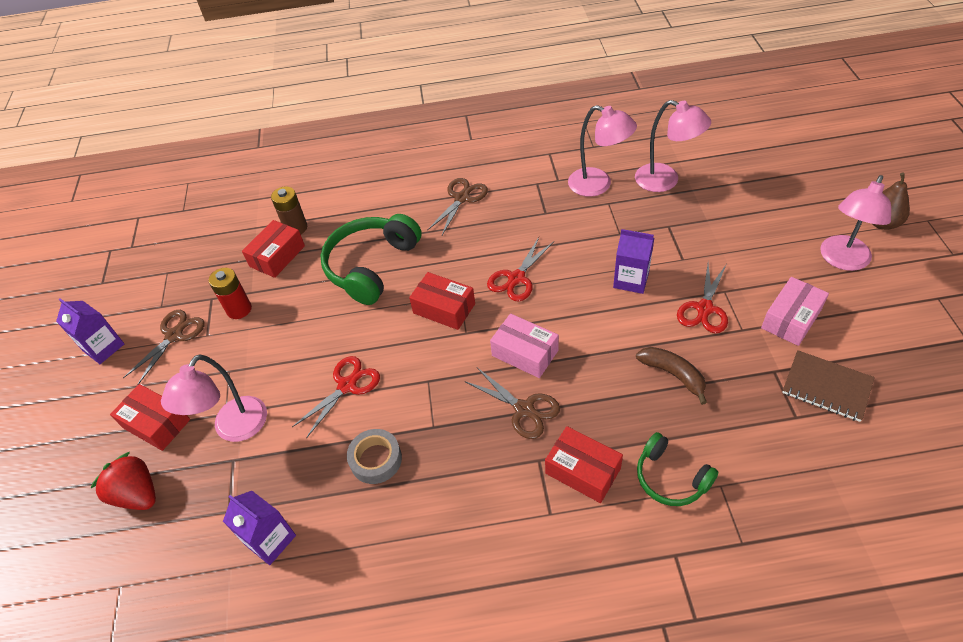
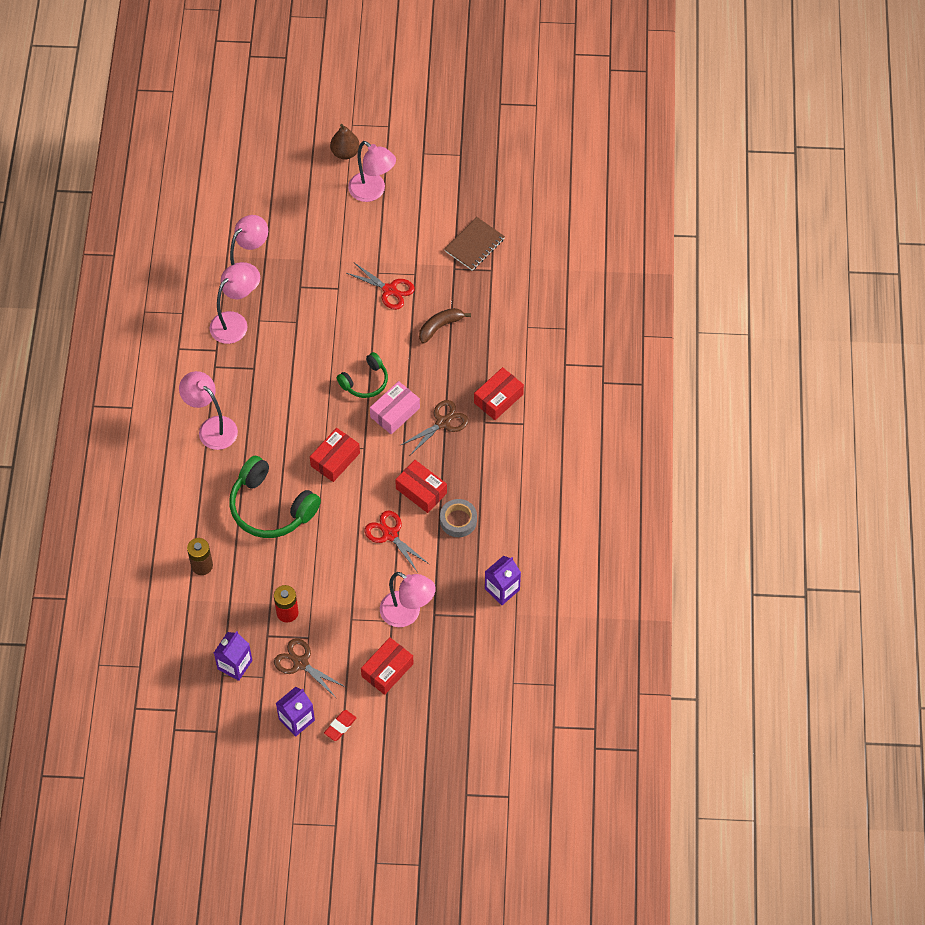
camera: 85 degrees left, 10 degrees up
red strawberry [91,452,156,510] -> none
red box [242,220,305,278] -> red box moved to [395,460,447,513]
brown scissors [427,178,488,235] -> pink lamp [179,371,238,450]
red scissors [487,237,554,301] -> none
purple carton [613,229,654,294] -> purple carton moved to [214,631,253,681]
green headphones [637,432,718,506] -> green headphones moved to [337,352,388,398]
pink box [761,277,829,346] -> none
none -> red eraser [324,710,356,741]

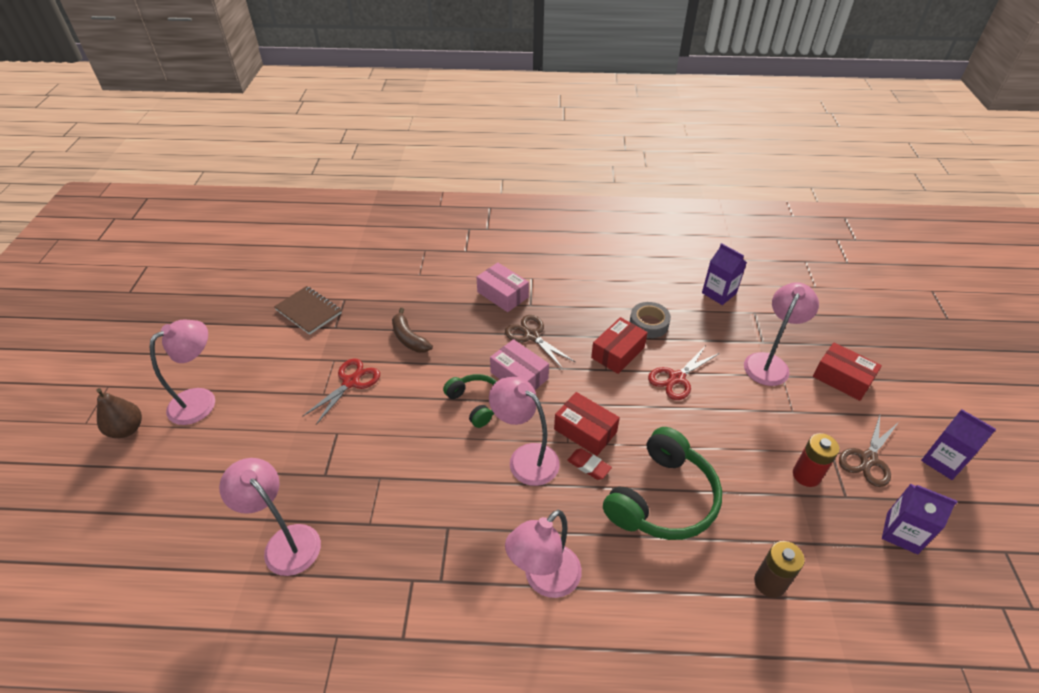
camera: 90 degrees left, 15 degrees down
pink lamp [210,264,255,344] -> pink lamp moved to [489,377,560,486]
red eraser [324,710,356,741] -> red eraser moved to [567,448,612,480]
red box [474,367,524,420] -> pink box [476,263,529,312]

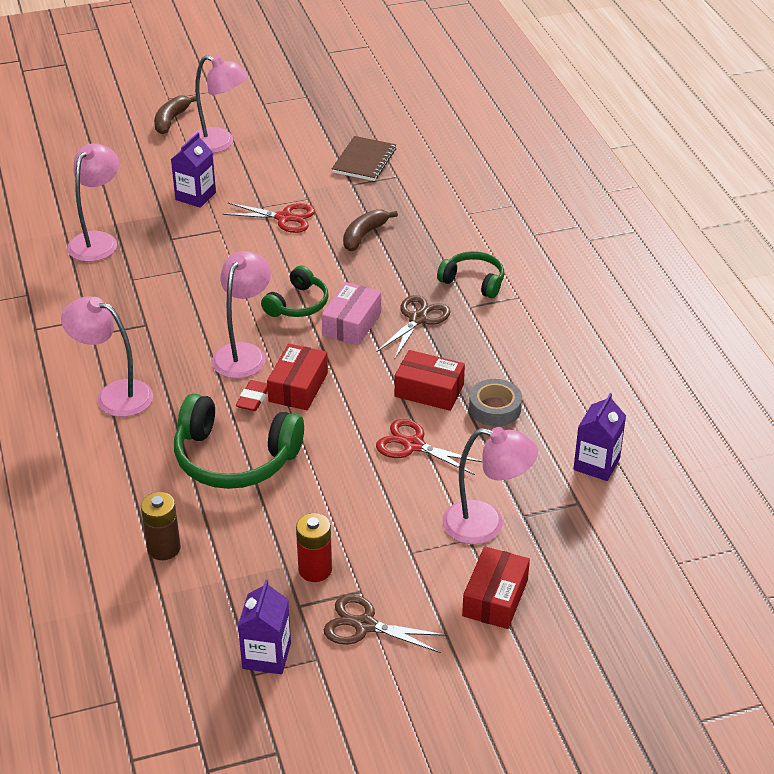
camera: 70 degrees right, 5 degrees down
brown pear [97,388,142,438] -> brown banana [154,96,196,134]
pink box [476,263,529,312] -> green headphones [437,251,504,298]
purple carton [921,409,996,480] -> purple carton moved to [171,132,216,208]

